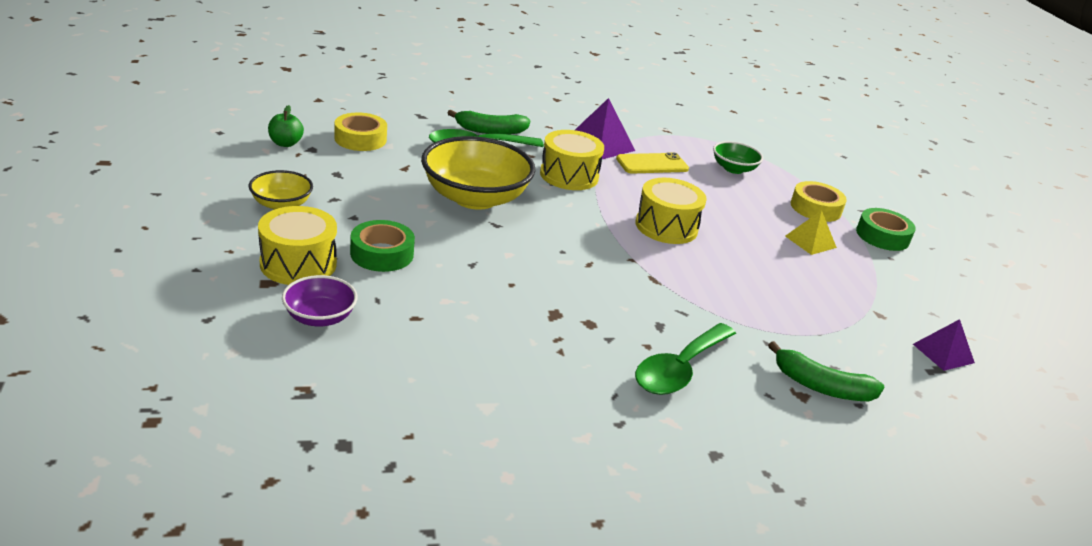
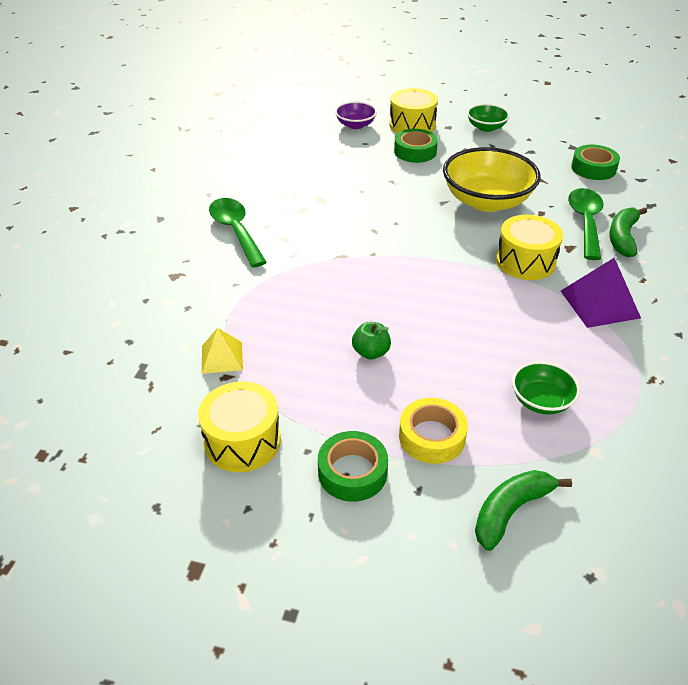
camera: 120 degrees right, 10 degrees up
yellow bowl [249,170,313,210] -> green bowl [467,104,510,132]
green apple [268,105,304,147] -> green apple moved to [352,322,391,359]
yellow tape [334,112,387,151] -> green tape [571,145,620,180]
yellow phone [616,152,689,174] -> none
yellow drum [635,178,707,244] -> yellow drum moved to [198,381,281,472]
green banana [768,341,885,401] -> green banana moved to [475,470,572,551]
yellow pyramid [785,210,837,255] -> yellow pyramid moved to [202,328,243,374]
purple pyramid [913,319,975,371] -> none

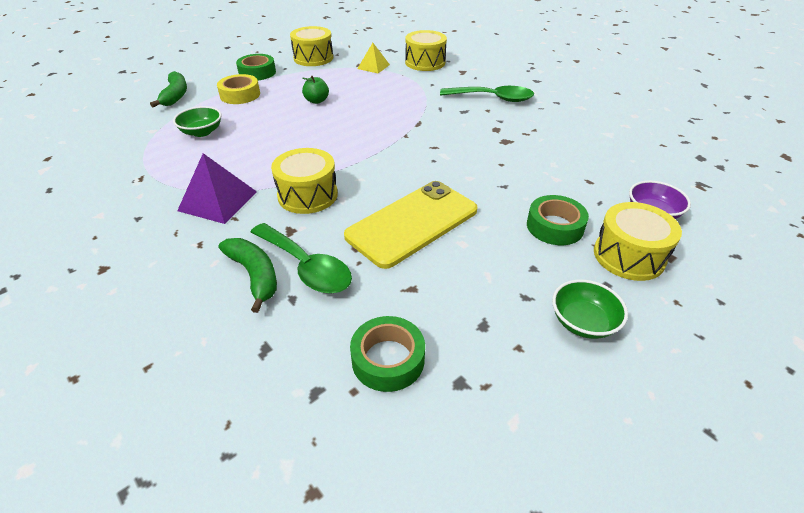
camera: 125 degrees right, 0 degrees up
yellow bowl [443,147,541,212] -> yellow phone [344,181,478,269]
none -> yellow drum [405,30,447,71]

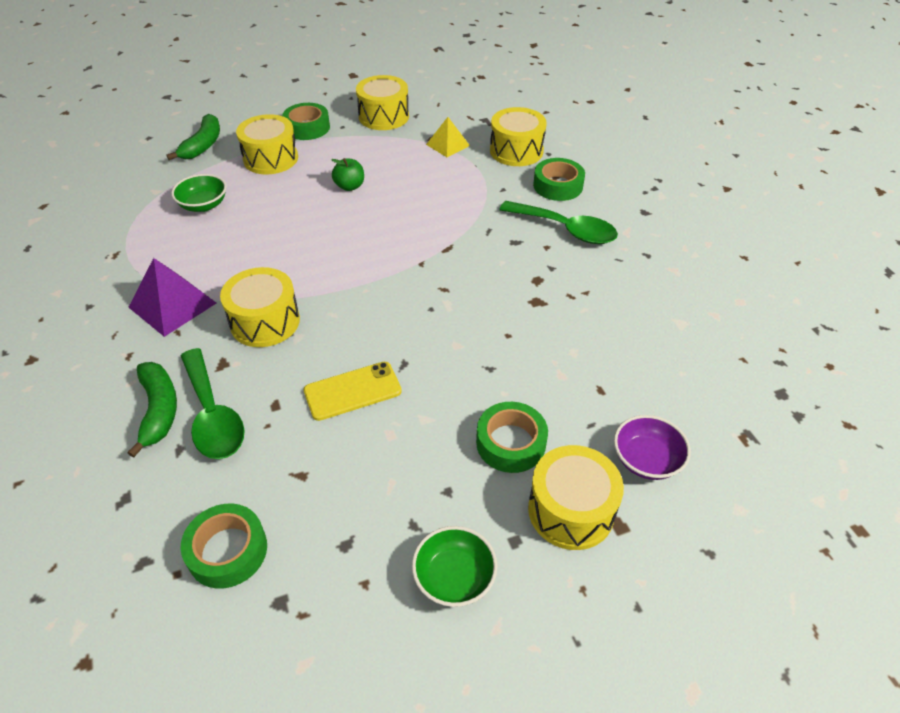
camera: 20 degrees right, 5 degrees up
yellow tape [217,74,260,104] -> yellow drum [236,114,298,174]
yellow phone [344,181,478,269] -> yellow phone [304,362,402,421], size x0.59
none -> green tape [533,158,585,201]

